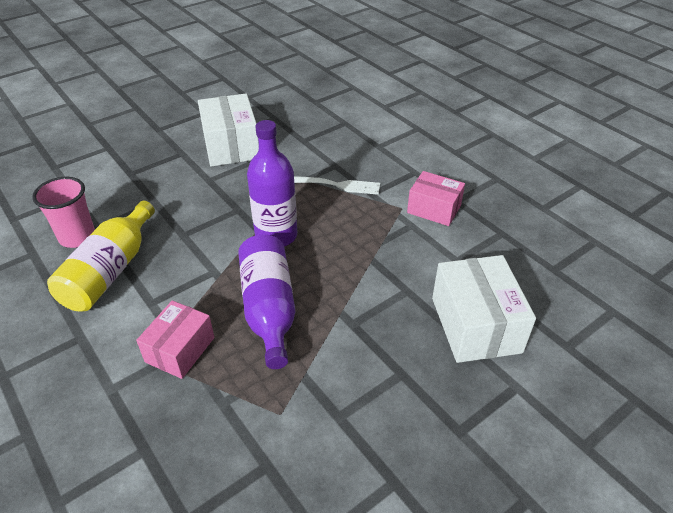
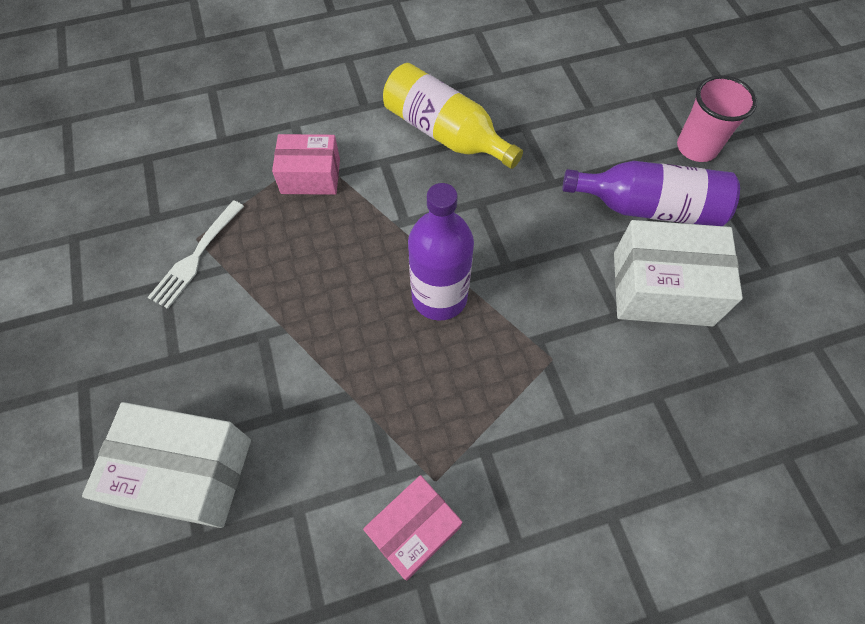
camera: 110 degrees right, 20 degrees up
pink cup [32,177,95,248] -> pink cup moved to [677,75,757,162]
pink box [136,300,214,379] -> pink box turned 45 degrees counterclockwise [272,134,340,195]
purple bottle [238,235,295,369] -> purple bottle moved to [562,161,740,226]
white fork [294,176,380,195] -> white fork moved to [148,200,244,309]

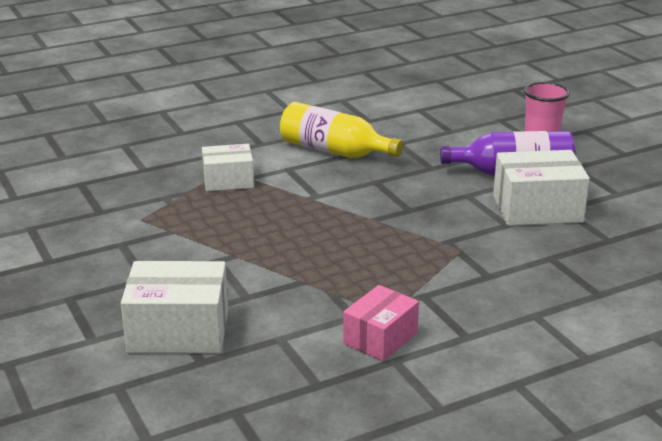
camera: 10 degrees left, 35 degrees down
white fork [148,200,244,309] -> none
pink box [272,134,340,195] -> white box [202,144,254,191]
purple bottle [408,183,474,321] -> none

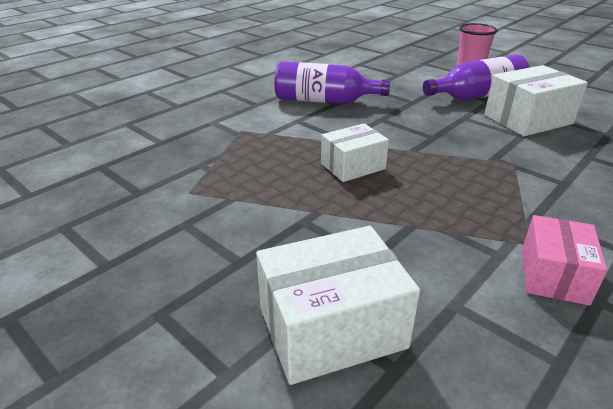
camera: 20 degrees left, 5 degrees up
white box [202,144,254,191] -> white box moved to [321,124,389,182]
yellow bottle [280,102,403,158] -> purple bottle [275,61,390,104]

